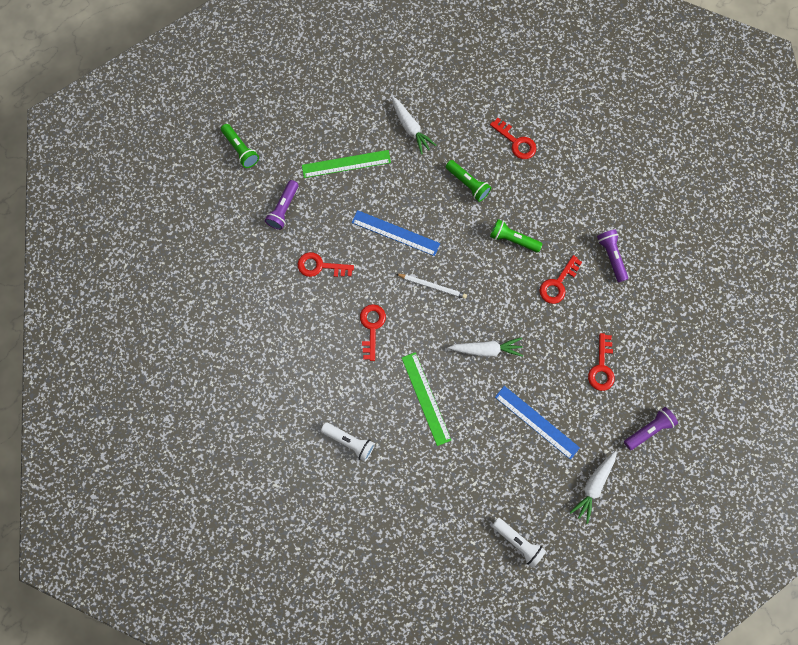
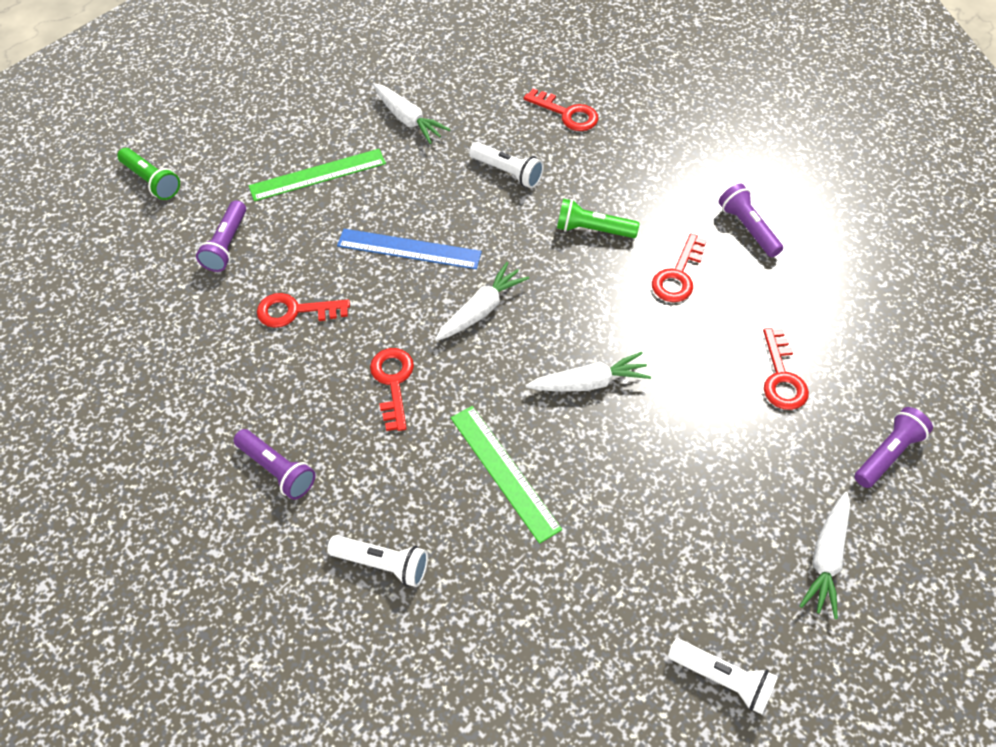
camera: 10 degrees left, 20 degrees down
white pencil [396,274,467,299] -> white carrot [435,262,529,341]
green flashlight [446,160,491,202] -> white flashlight [469,142,544,189]
blue ruler [495,386,580,460] -> none
none -> purple flashlight [234,429,316,500]

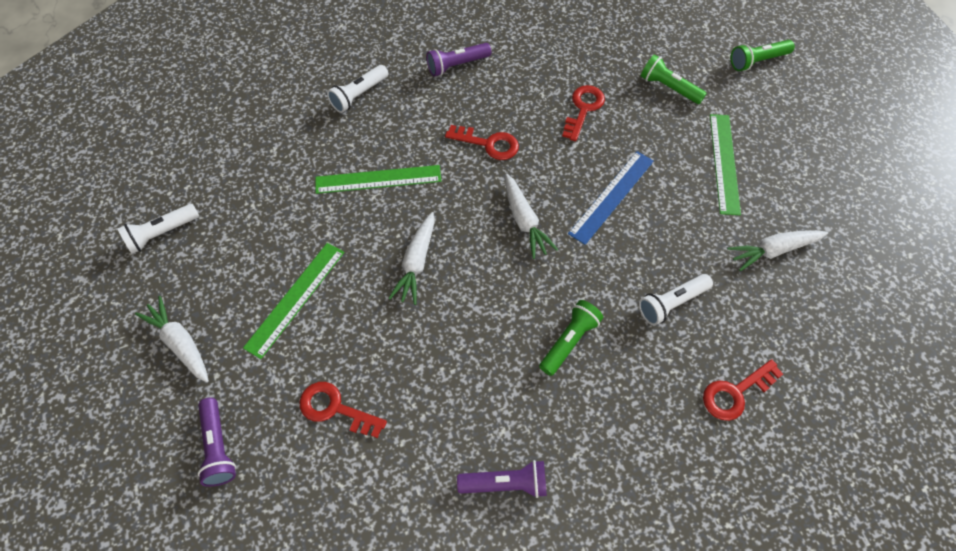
camera: 115 degrees right, 5 degrees up
purple flashlight [196,200,246,272] -> green flashlight [641,54,707,104]
red key [652,234,707,302] -> none
none -> green ruler [243,243,344,359]

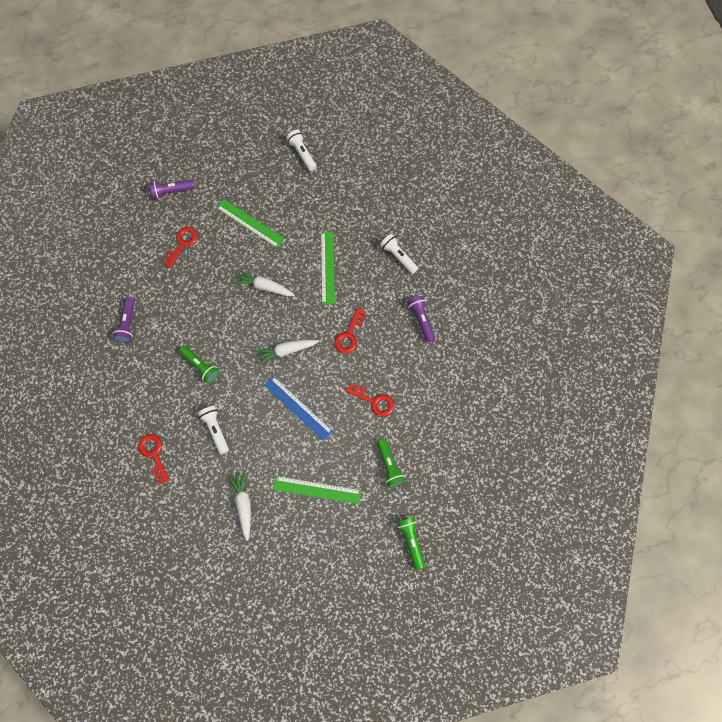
camera: 95 degrees right, 10 degrees up
white carrot [135,296,209,383] -> none
green flashlight [641,54,707,104] -> green flashlight turned 120 degrees clockwise [377,438,406,488]

